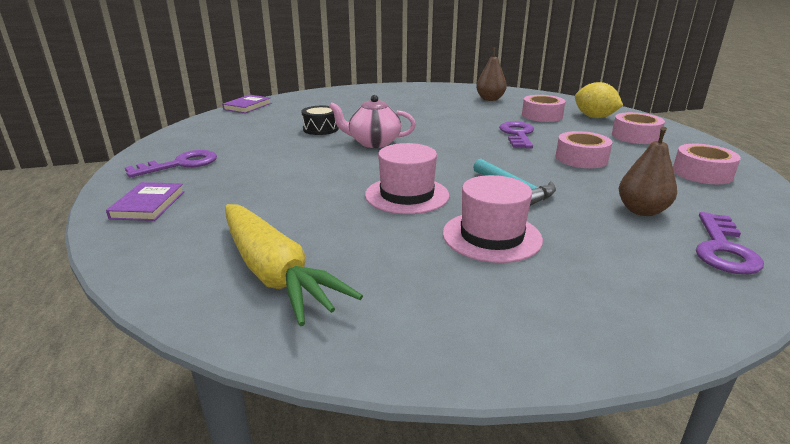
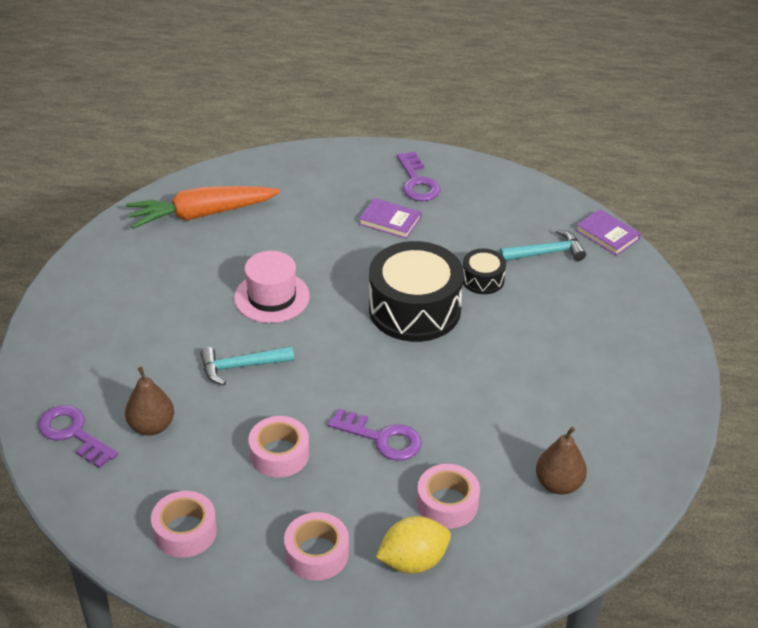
camera: 110 degrees right, 15 degrees up
purple book [106,182,185,221] -> purple book moved to [359,198,421,239]
yellow carrot [225,204,363,326] -> orange carrot [126,186,280,229]
pink teapot [329,95,416,148] -> black drum [369,241,464,342]
pink hat [443,175,543,263] -> none
none -> turquoise hammer [499,229,586,261]

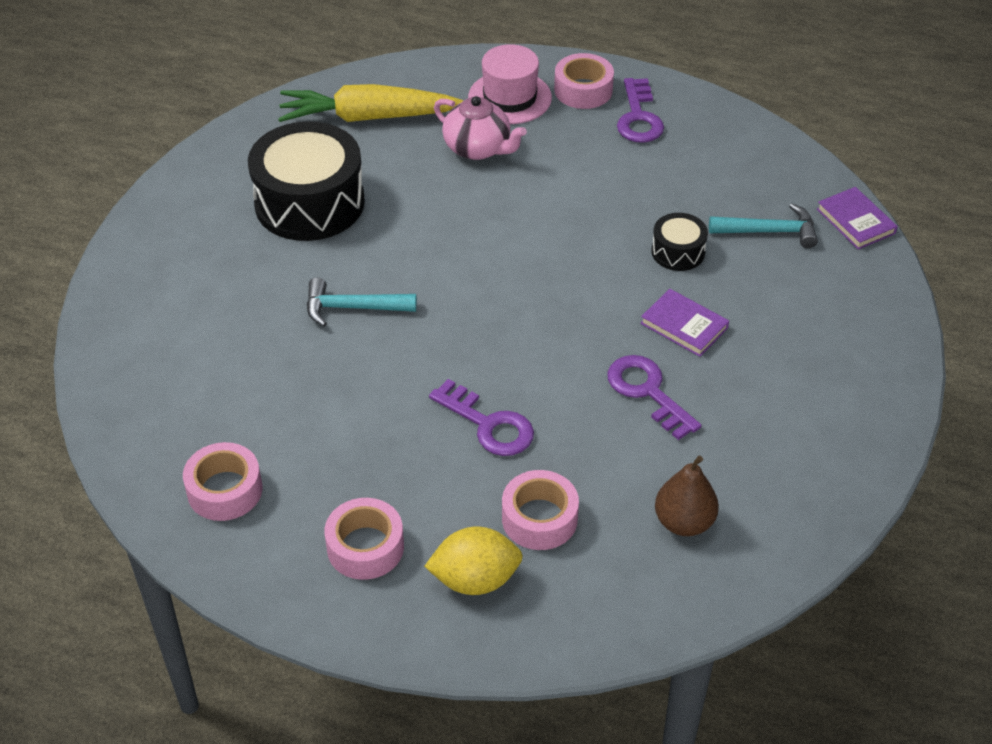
camera: 15 degrees right, 5 degrees up
purple key [38,405,118,468] -> purple key moved to [607,355,701,440]
brown pear [125,367,174,436] -> none
orange carrot [126,186,280,229] -> yellow carrot [278,84,464,122]
pink hat [234,251,310,323] -> pink hat moved to [468,44,552,124]
pink tape [248,416,309,478] -> pink tape moved to [554,53,614,109]
purple book [359,198,421,239] -> purple book moved to [640,289,729,357]
black drum [369,241,464,342] -> black drum moved to [248,121,365,241]
none -> pink teapot [434,96,527,160]

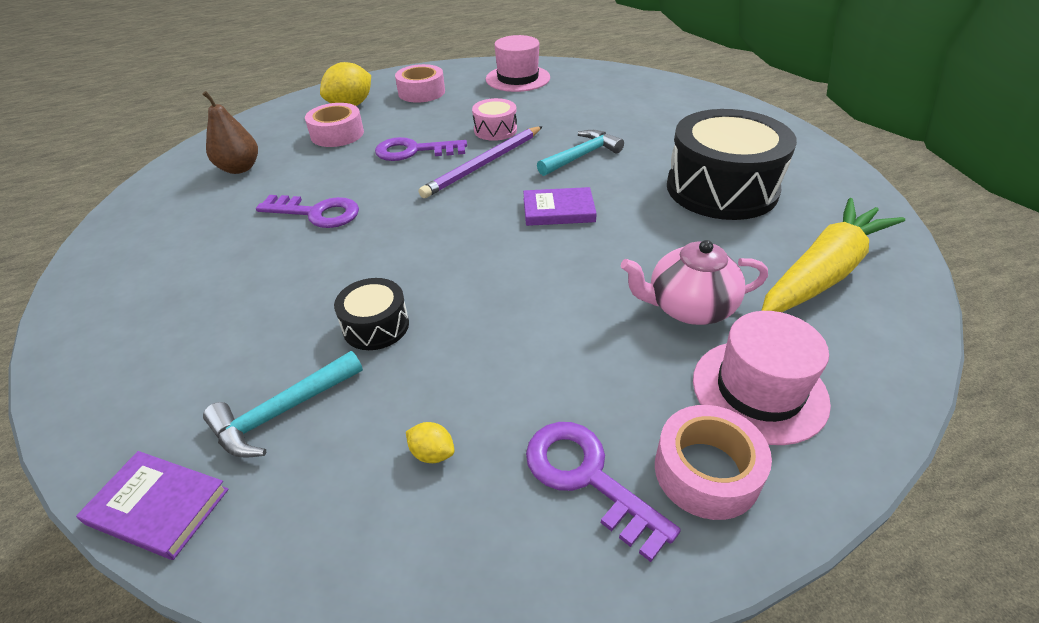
camera: 140 degrees right, 5 degrees down
pink tape [183,442,262,521] -> pink hat [486,35,550,92]
purple book [640,289,729,357] -> purple book moved to [523,187,597,226]
none -> yellow lemon [406,422,455,463]
none -> purple pencil [419,126,543,198]
none -> pink drum [472,98,517,141]

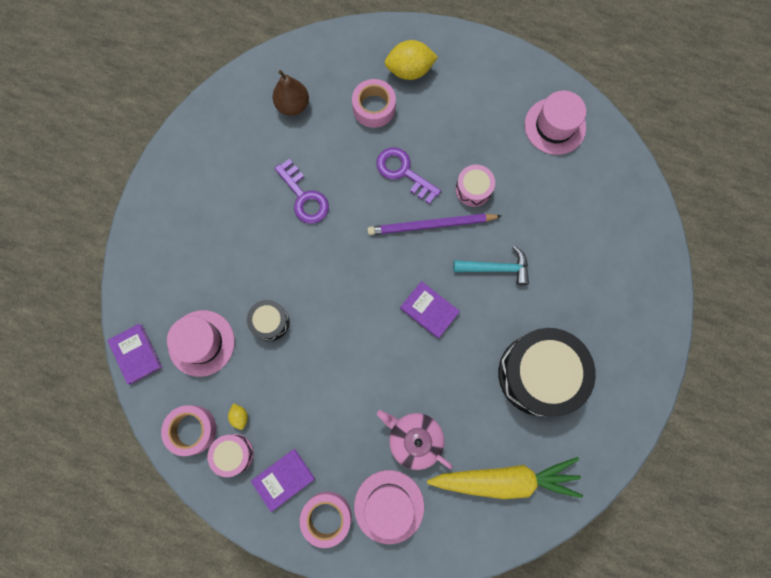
camera: 40 degrees right, 35 degrees up
turquoise hammer [203,351,363,458] -> pink hat [167,310,235,377]
pink tape [395,64,445,103] -> pink tape moved to [161,405,216,456]
purple key [526,422,681,562] -> purple book [251,449,315,512]
none -> pink drum [207,434,254,477]

